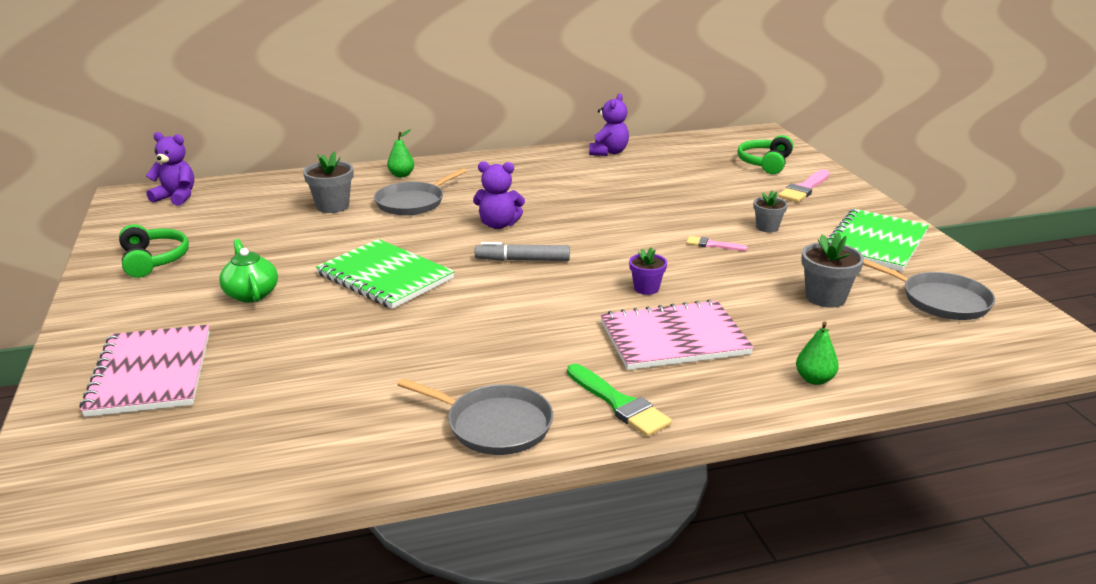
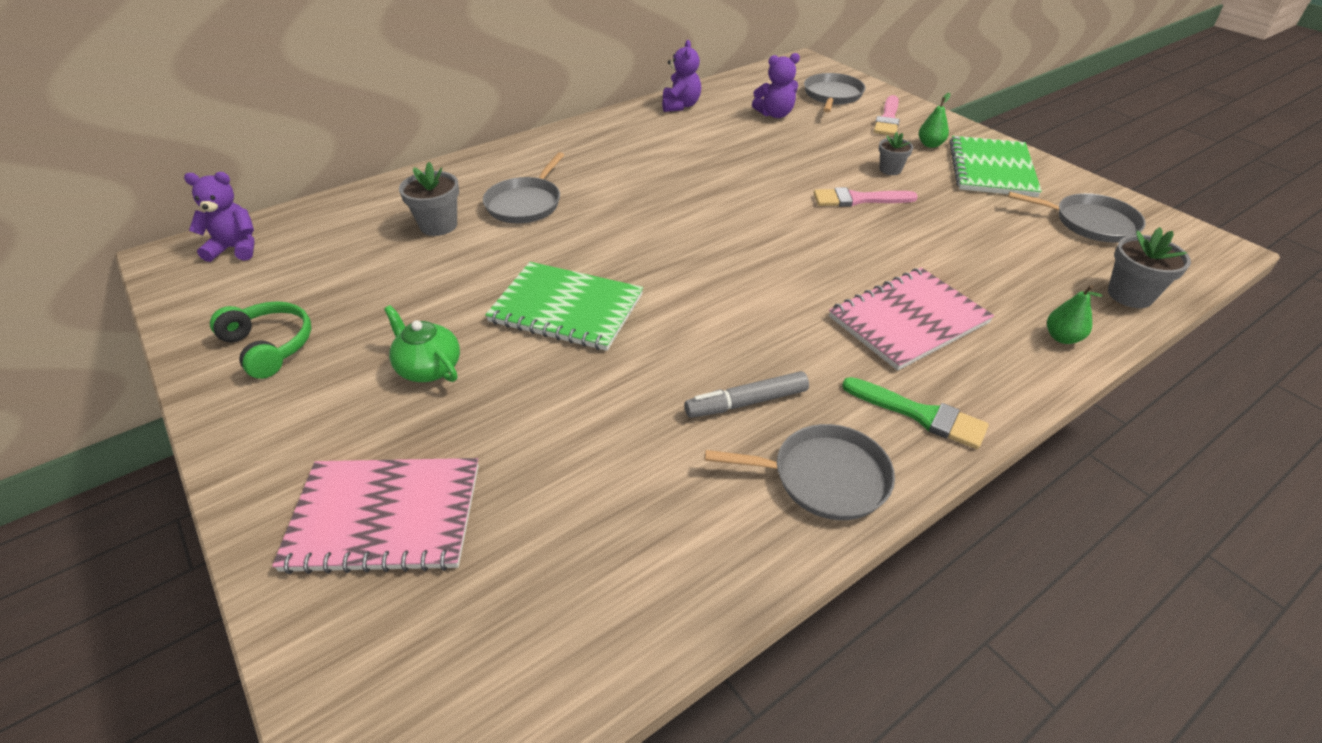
camera: 20 degrees left, 15 degrees up
pink notebook [79,325,210,417] -> pink notebook turned 60 degrees counterclockwise [272,458,479,574]
green pear [387,129,414,177] -> green pear moved to [919,93,951,148]
purple teddy bear [473,161,525,229] -> purple teddy bear moved to [752,53,800,118]
grey marker [475,242,570,261] -> grey marker moved to [684,371,809,418]
purple flower pot [629,247,667,295] -> none
pink brush [686,236,748,251] -> pink brush [814,187,918,207], size x1.69
green headphones [737,135,793,174] -> grey pan [804,73,865,113]
grey flower pot [801,232,864,308] -> grey flower pot moved to [1108,227,1191,308]

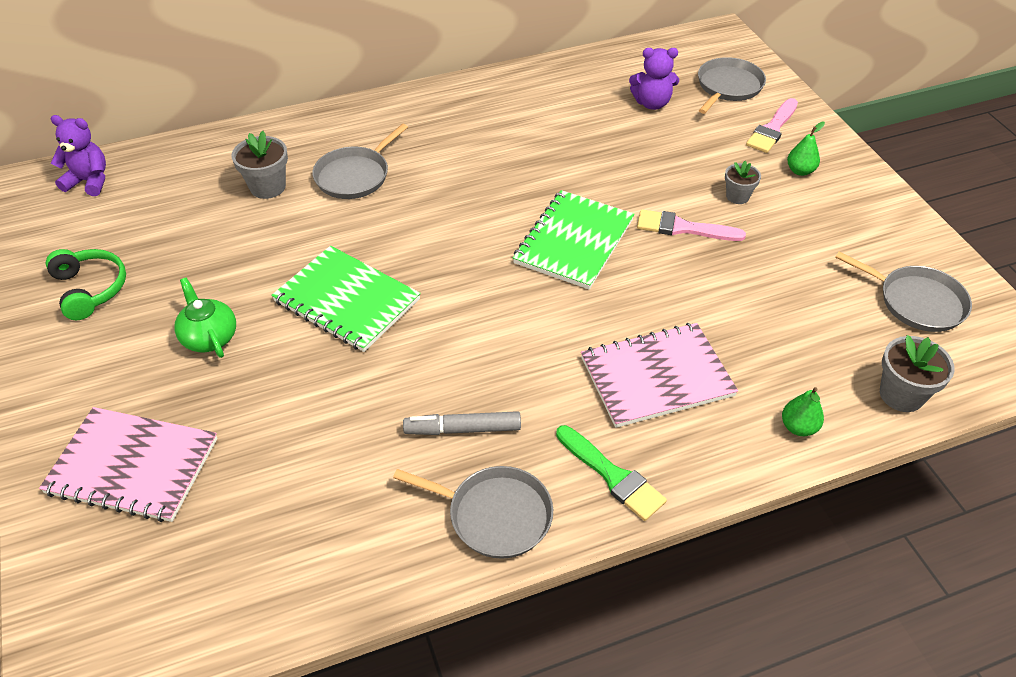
camera: 15 degrees right, 5 degrees up
purple teddy bear [662,40,701,112] -> none
green notebook [949,136,1042,197] -> green notebook moved to [513,190,634,289]

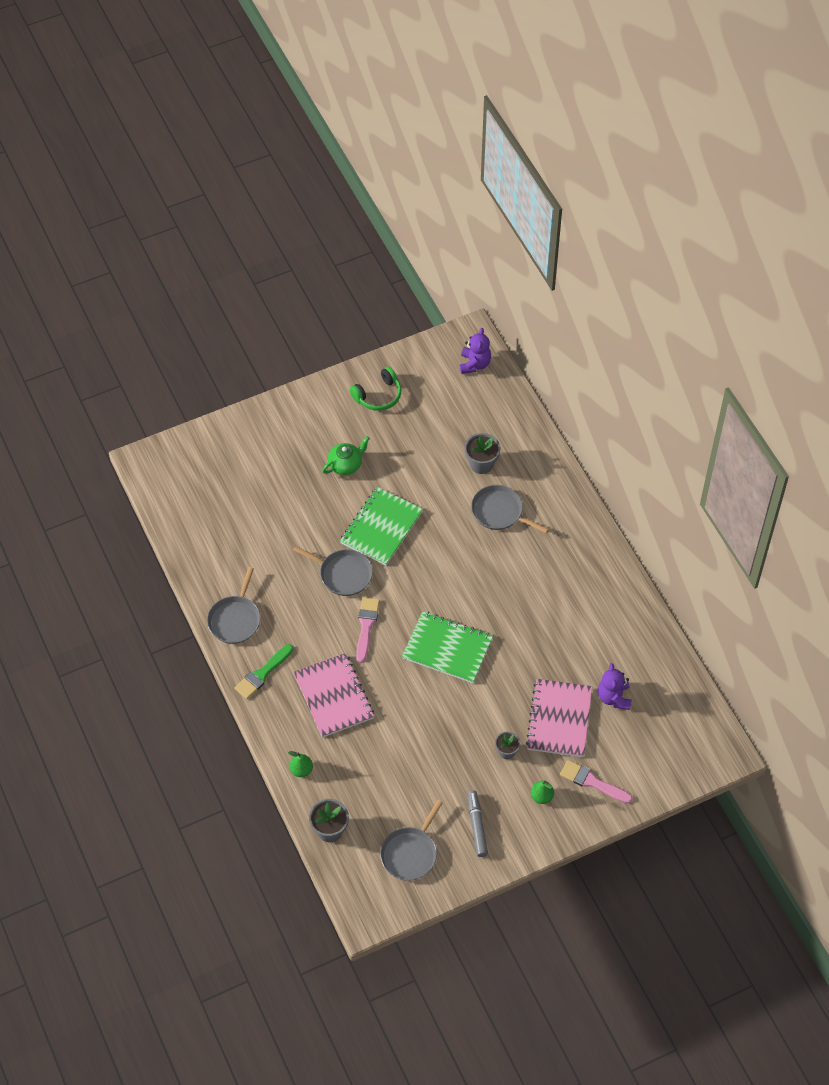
camera: 85 degrees right, 10 degrees up
pink notebook [39,407,217,522] -> pink notebook moved to [526,679,592,757]
grey marker [403,411,521,435] -> grey marker moved to [467,790,488,857]
pink brush [637,209,746,241] -> pink brush moved to [356,597,380,663]
grey pan [698,57,766,114] -> grey pan moved to [293,546,373,596]

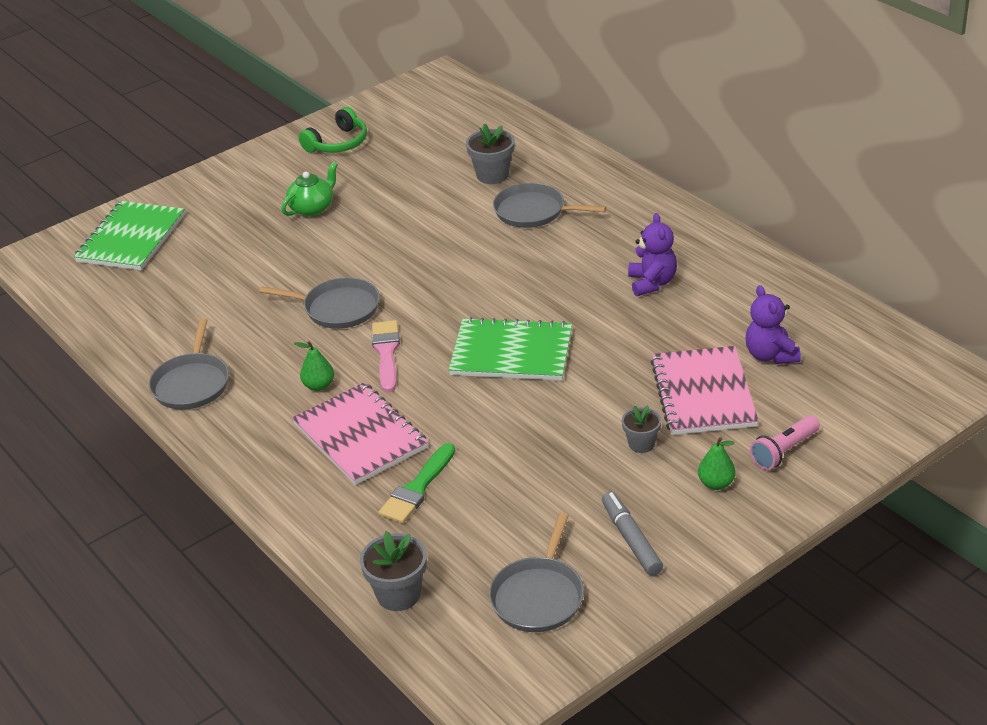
camera: 10 degrees left, 20 degrees down
green brush [235,644,293,699] -> green brush moved to [379,443,455,524]
green pear [288,751,313,777] -> green pear moved to [294,341,334,391]
green notebook [340,487,423,566] -> green notebook moved to [74,201,185,270]
purple teddy bear [460,328,491,374] -> purple teddy bear moved to [628,213,677,296]
pink brush [560,760,633,803] -> pink flashlight [750,415,820,470]

